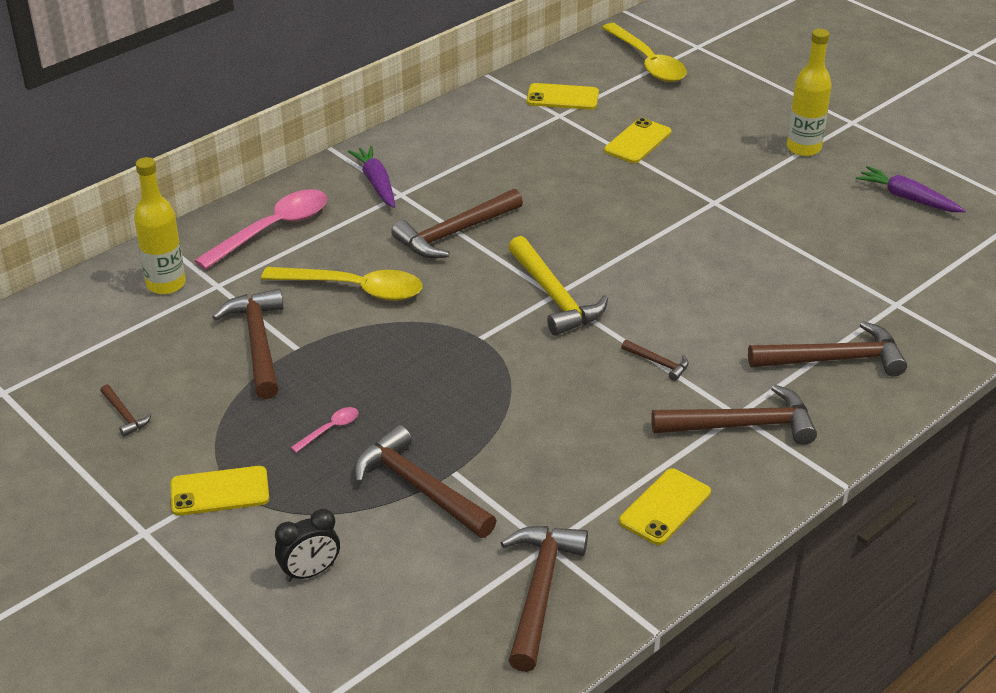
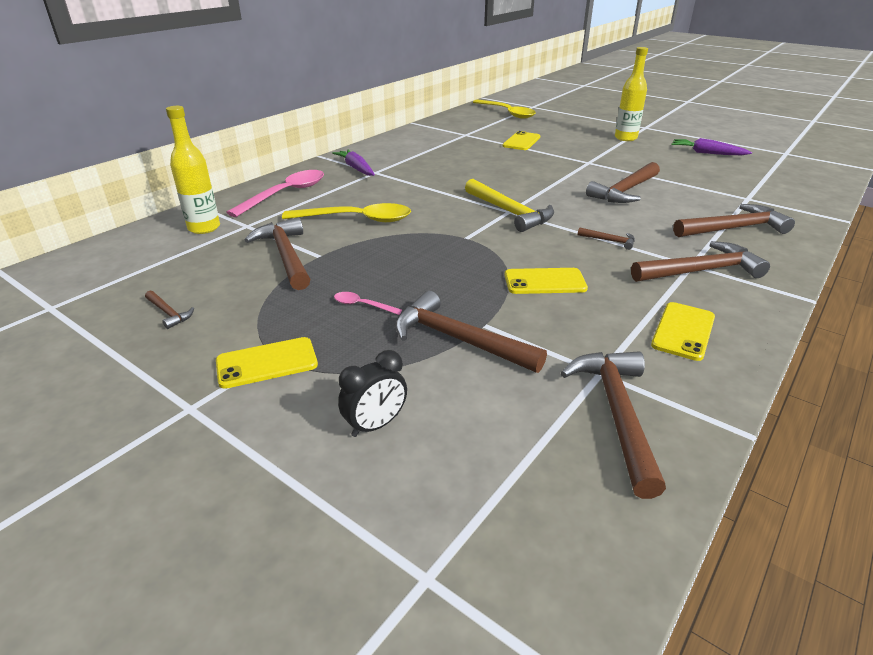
camera: 10 degrees left, 5 degrees down
pink spoon [290,407,359,453] -> pink spoon turned 105 degrees counterclockwise [334,292,402,315]
brown hammer [391,189,523,258] -> brown hammer moved to [586,162,660,203]
yellow phone [527,83,599,110] -> yellow phone moved to [504,268,588,294]

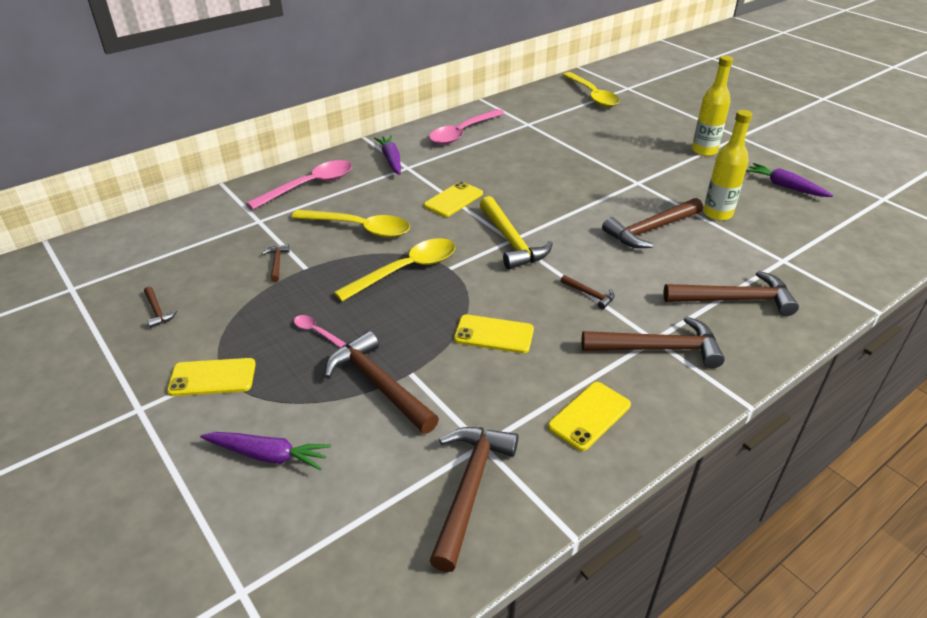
camera: 15 degrees right, 5 degrees up
yellow bottle [166,106,220,234] -> yellow bottle moved to [703,110,752,221]
brown hammer [245,217,310,290] -> brown hammer [262,245,290,282], size x0.47
black clock [338,350,407,437] -> purple carrot [200,432,331,470]
yellow phone [503,131,540,150] -> yellow phone moved to [424,181,483,217]
none -> yellow spoon [334,238,455,301]
none -> pink spoon [429,109,505,145]

